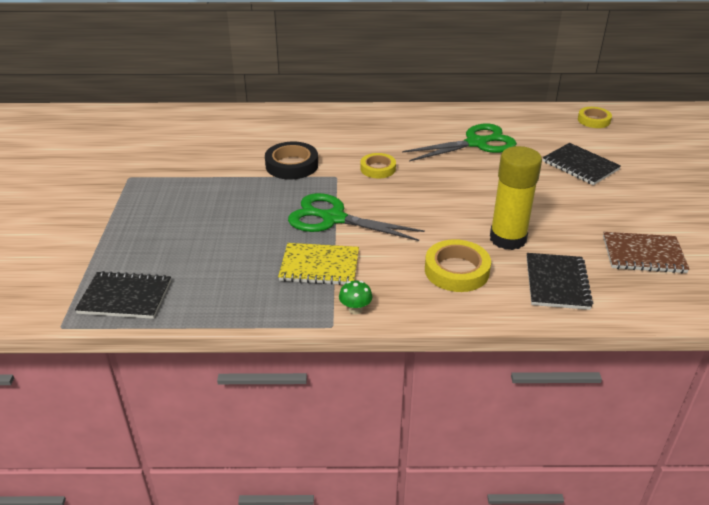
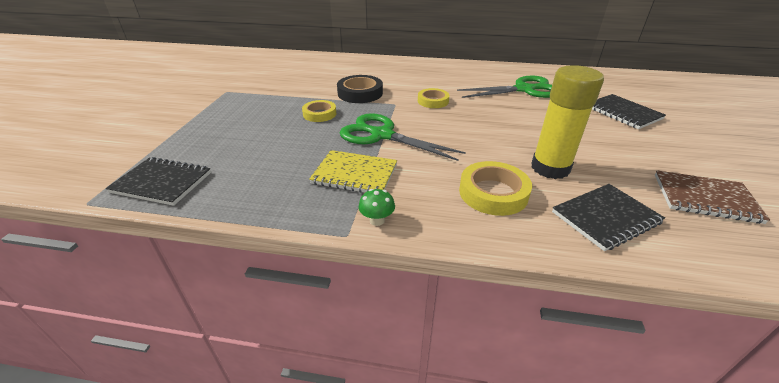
camera: 10 degrees right, 0 degrees up
black notebook [527,253,593,310] -> black notebook turned 45 degrees clockwise [552,184,665,251]
yellow tape [578,107,612,128] -> yellow tape moved to [302,100,336,122]

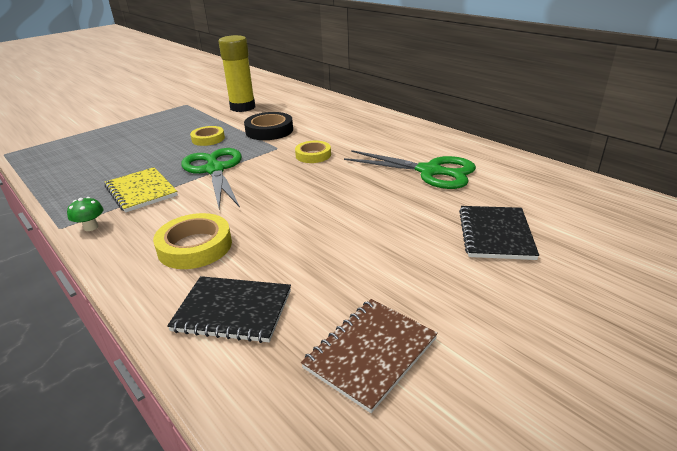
camera: 40 degrees right, 5 degrees down
black notebook [105,157,211,206] -> none
yellow glue stick [531,65,604,179] -> yellow glue stick moved to [218,35,255,112]
brown notebook [655,170,770,224] -> brown notebook turned 75 degrees clockwise [301,299,438,413]

